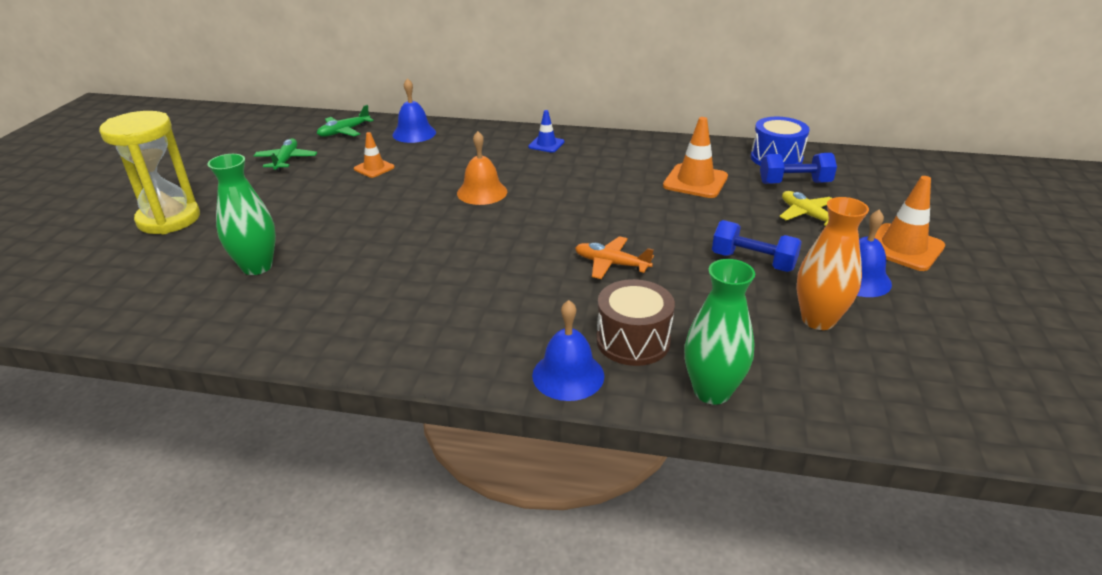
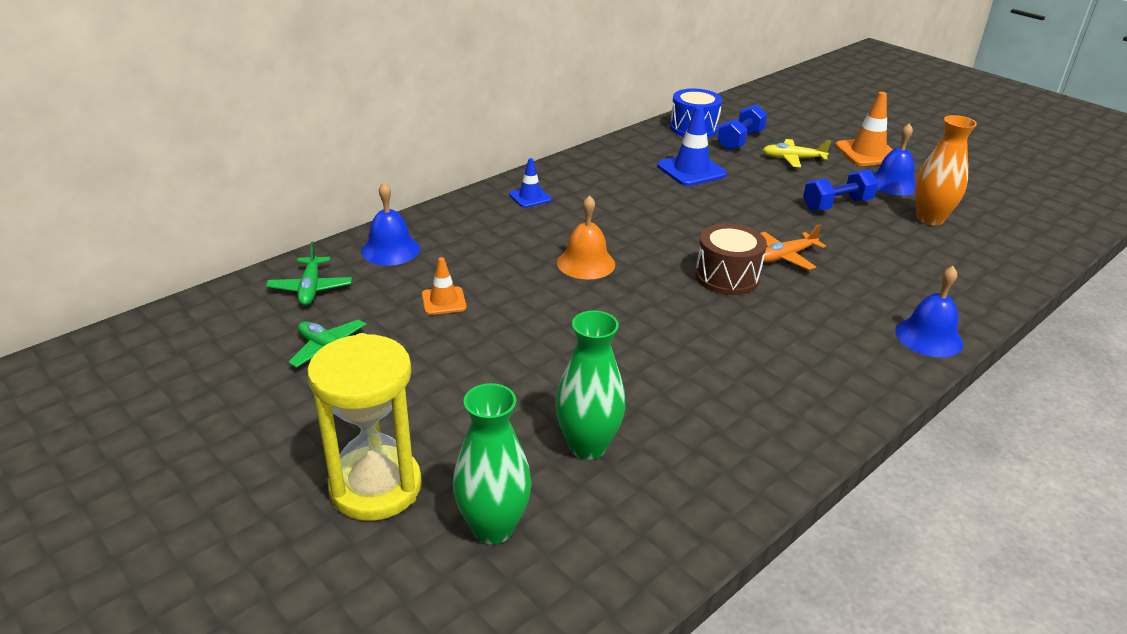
camera: 55 degrees left, 0 degrees up
brown drum [596,279,675,366] -> brown drum moved to [695,223,767,295]
orange traffic cone [663,117,728,198] -> blue traffic cone [657,106,727,186]
green vase [684,259,755,405] -> green vase moved to [453,383,532,544]

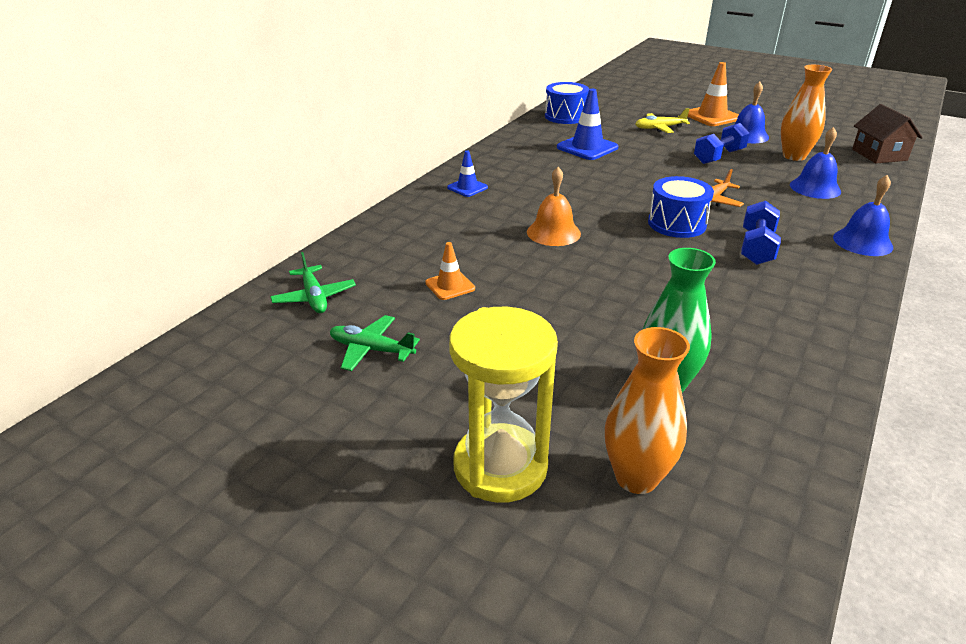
camera: 15 degrees left, 0 degrees up
blue bell [361,182,420,266] -> blue bell moved to [790,127,841,199]
green vase [453,383,532,544] -> orange vase [605,327,690,494]
brown drum [695,223,767,295] -> blue drum [648,176,714,238]
blue dumbbell [717,104,767,150] -> blue dumbbell moved to [741,201,781,265]
none -> brown house [852,104,923,163]

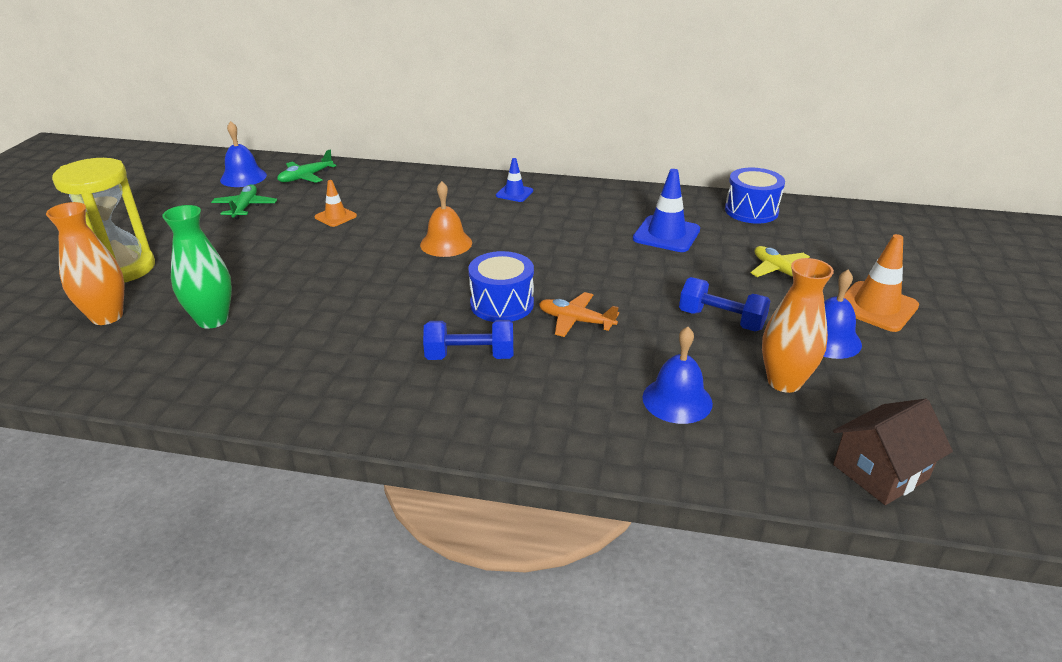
camera: 70 degrees right, 0 degrees up
blue bell [833,175,893,256] -> blue bell moved to [220,121,267,187]

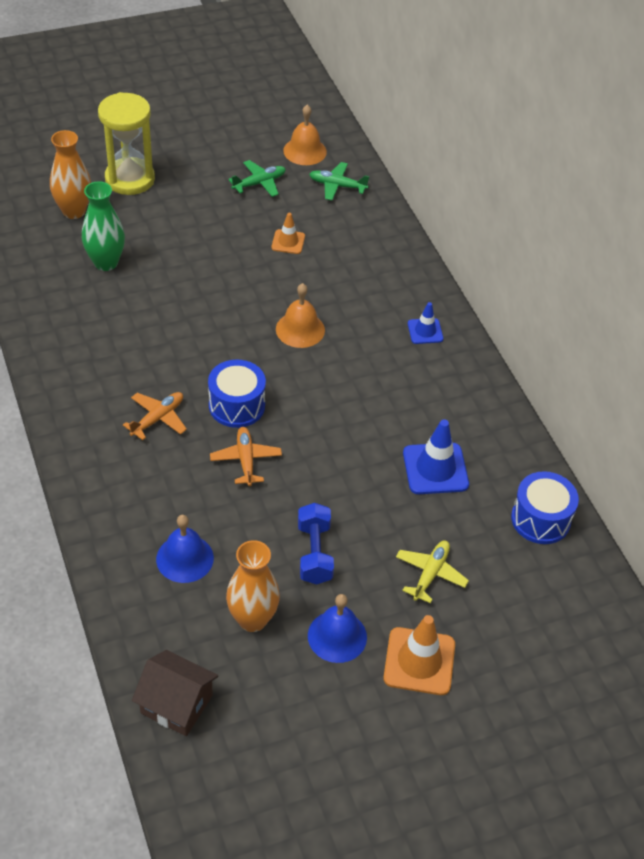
camera: 55 degrees right, 15 degrees up
blue bell [220,121,267,187] -> orange bell [283,105,327,165]
blue dumbbell [423,320,513,360] -> orange plane [123,392,187,440]

